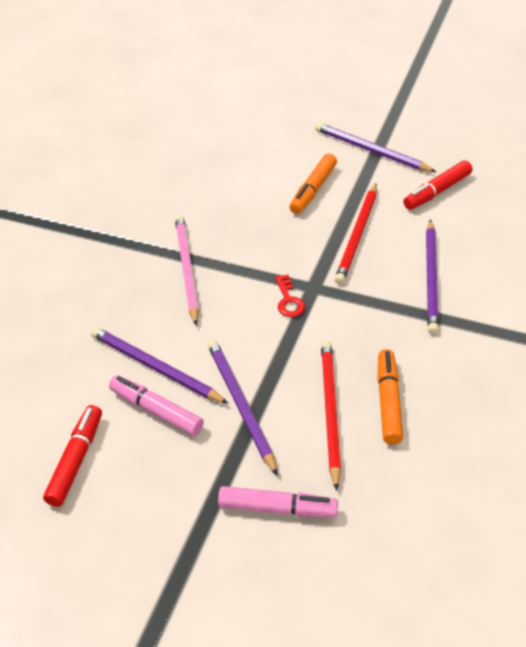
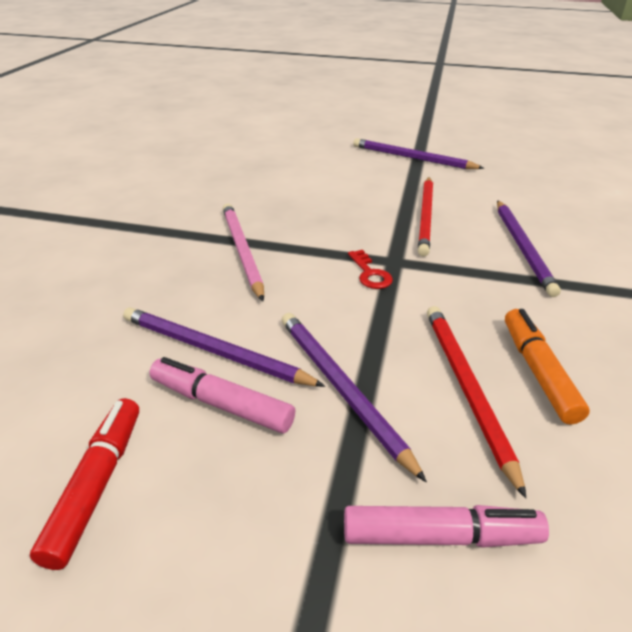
camera: 10 degrees left, 10 degrees down
orange marker [290,153,337,214] -> none
red marker [403,160,472,210] -> none

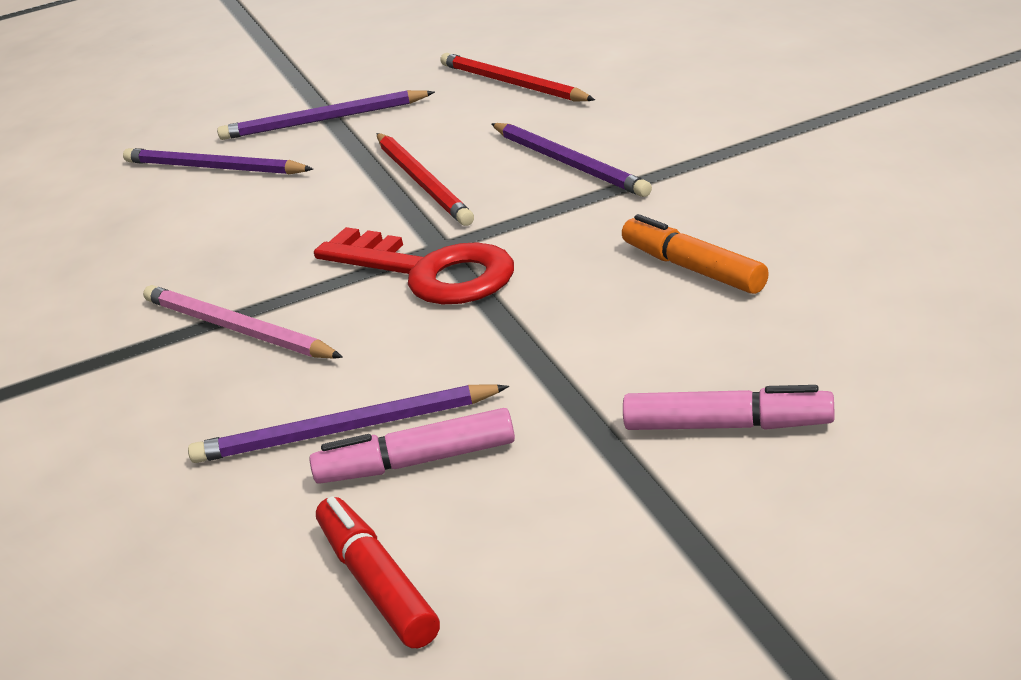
camera: 30 degrees left, 5 degrees down
purple pencil [282,313,427,482] -> purple pencil moved to [123,148,313,175]
pink marker [344,505,549,548] -> pink marker turned 45 degrees clockwise [623,385,835,430]
red key [348,250,393,289] -> red key [314,227,514,304], size x2.28
red pencil [427,306,526,498] -> red pencil moved to [441,53,595,101]

